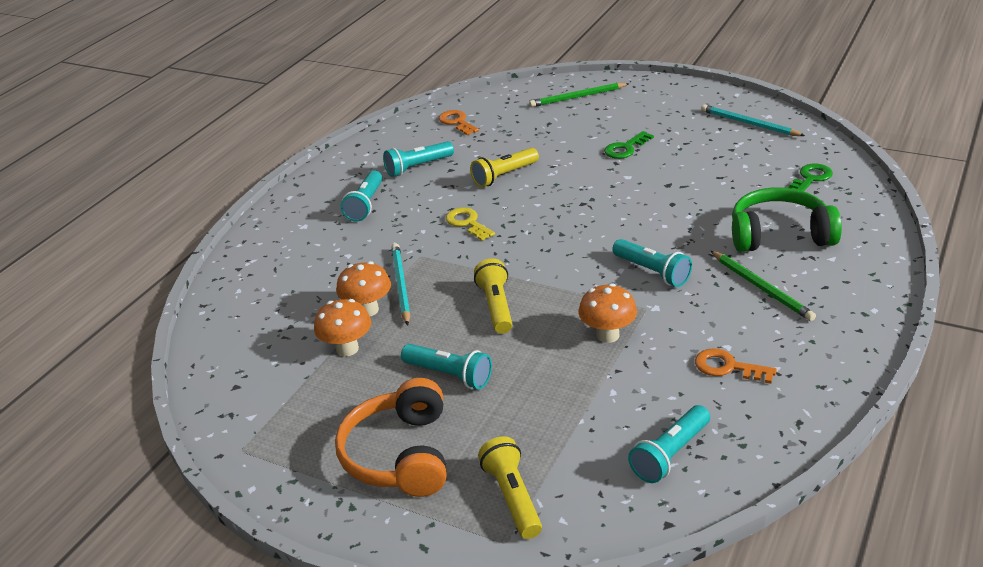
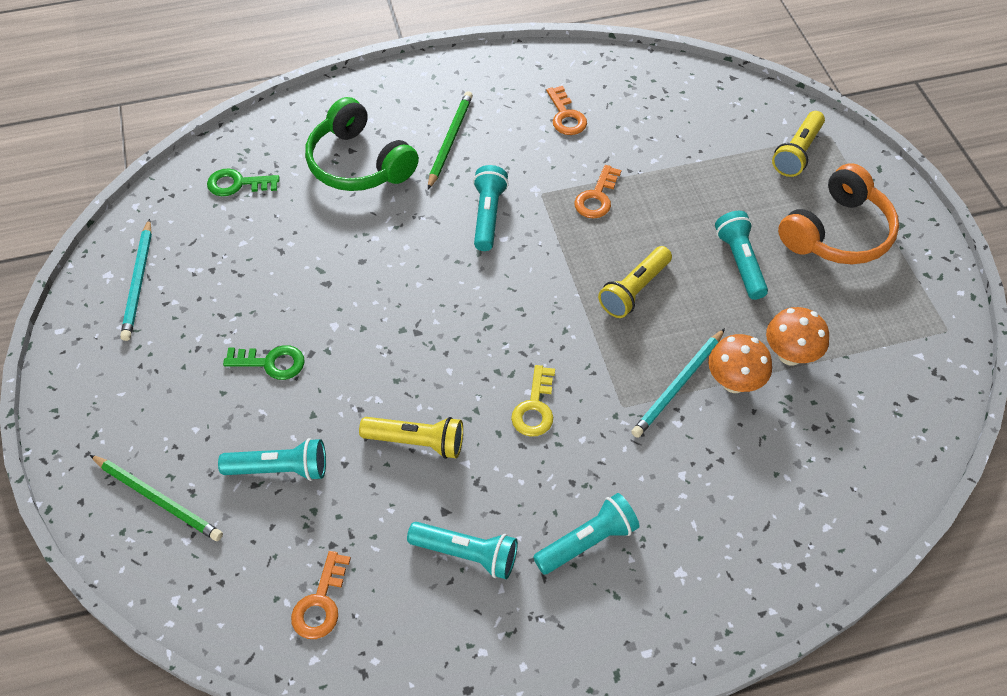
camera: 135 degrees left, 20 degrees up
orange mushroom [578,283,637,343] -> orange key [574,165,621,219]
turquoise flashlight [628,405,710,483] -> turquoise flashlight moved to [218,438,326,481]

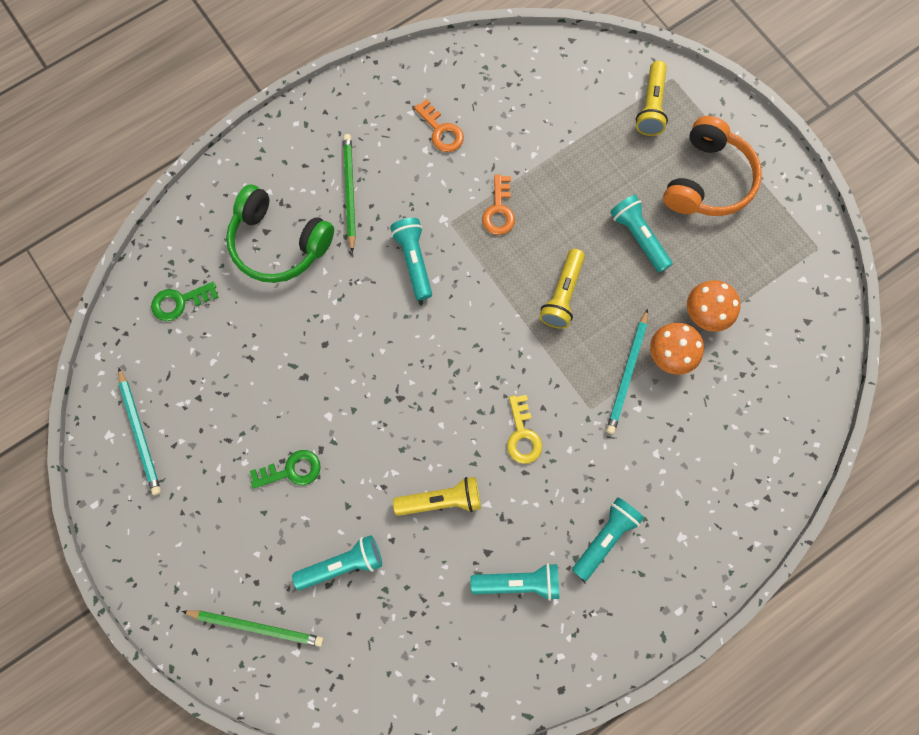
camera: 20 degrees left, 20 degrees up
orange key [291,551,351,639] -> none

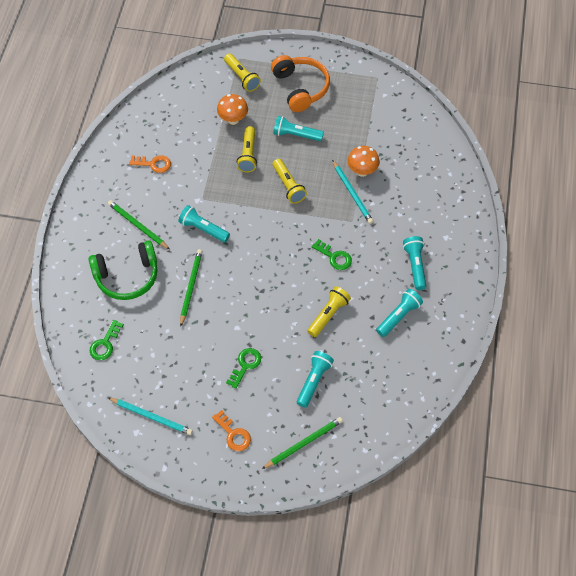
camera: 45 degrees left, 15 degrees down
orange key [482,174,515,235] -> orange key moved to [212,410,251,451]
yellow key [507,395,542,464] -> green key [312,239,352,270]
orange mushroom [687,280,740,332] -> orange mushroom moved to [217,94,248,125]
none -> green pencil [180,249,203,326]
none -> yellow flashlight [237,126,257,172]

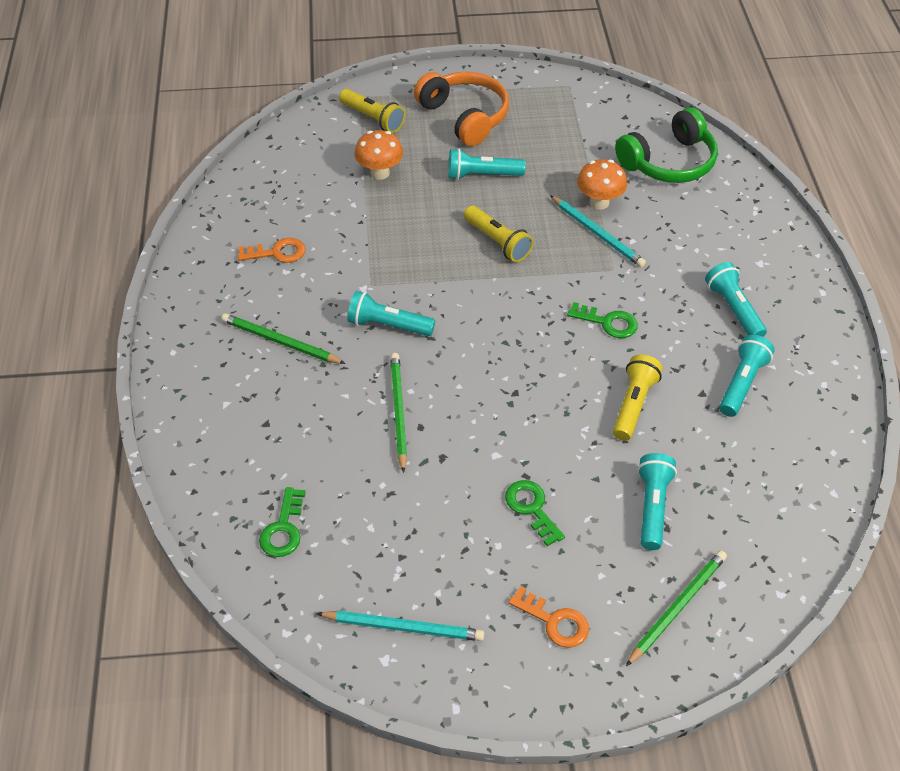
camera: 15 degrees left, 10 degrees down
green headphones [88,241,158,300] -> green headphones moved to [615,107,718,183]
green key [226,348,261,389] -> green key turned 45 degrees counterclockwise [505,480,565,547]
yellow flashlight [237,126,257,172] -> none

